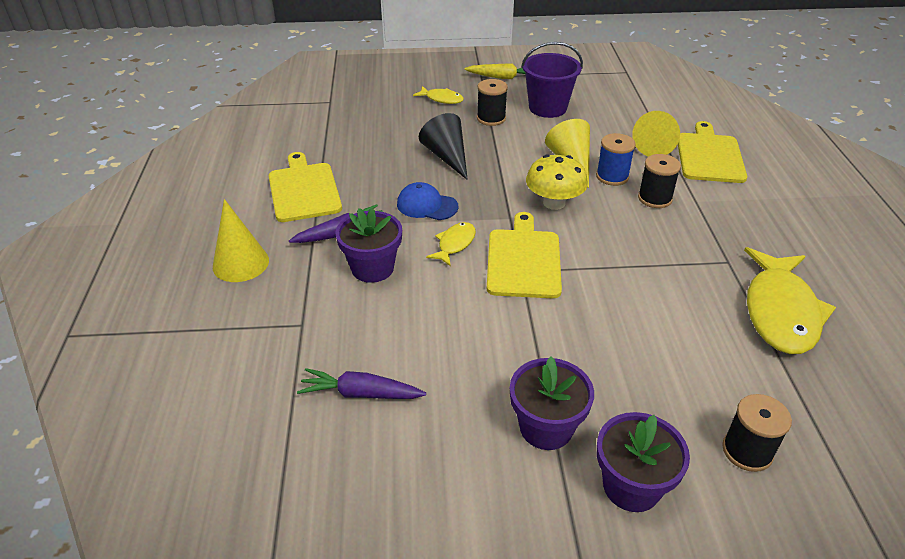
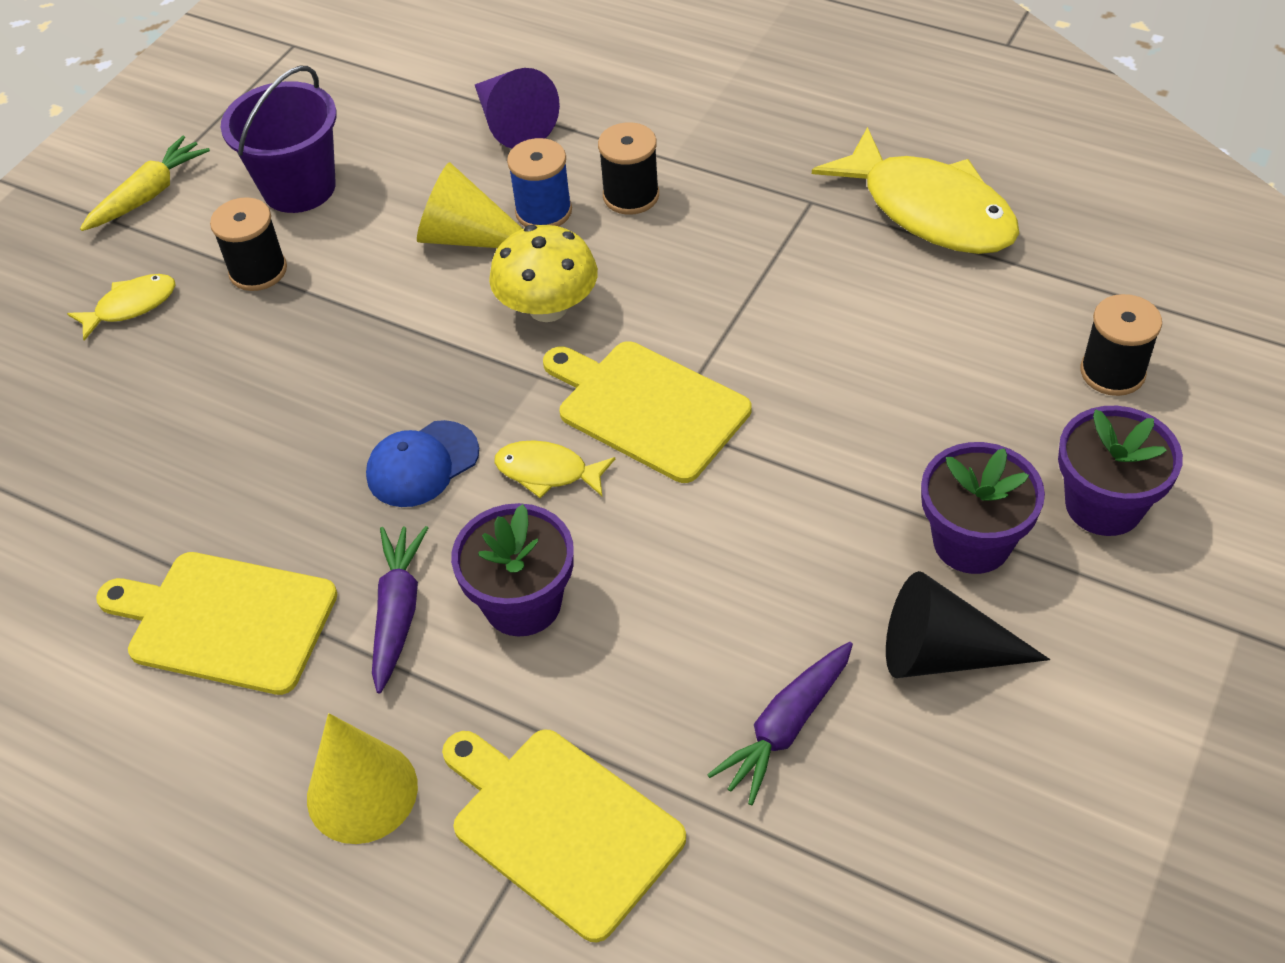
camera: 55 degrees left, 10 degrees up
black cone [419,113,468,180] -> black cone moved to [886,571,1050,678]
yellow fish [426,222,476,266] -> yellow fish turned 45 degrees counterclockwise [494,440,615,498]
yellow cone [632,111,680,157] -> purple cone [475,68,560,148]
yellow cutting board [678,121,747,183] -> yellow cutting board moved to [442,729,686,942]

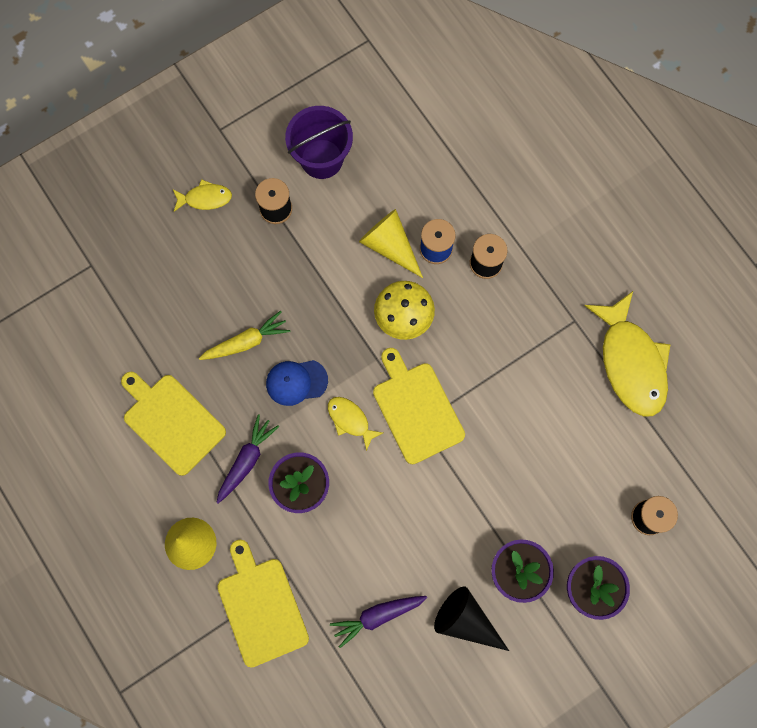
camera: 25 degrees right, 25 degrees up
yellow carrot [80,136,210,231] -> yellow carrot moved to [199,311,290,360]
purple cone [475,68,560,148] -> none

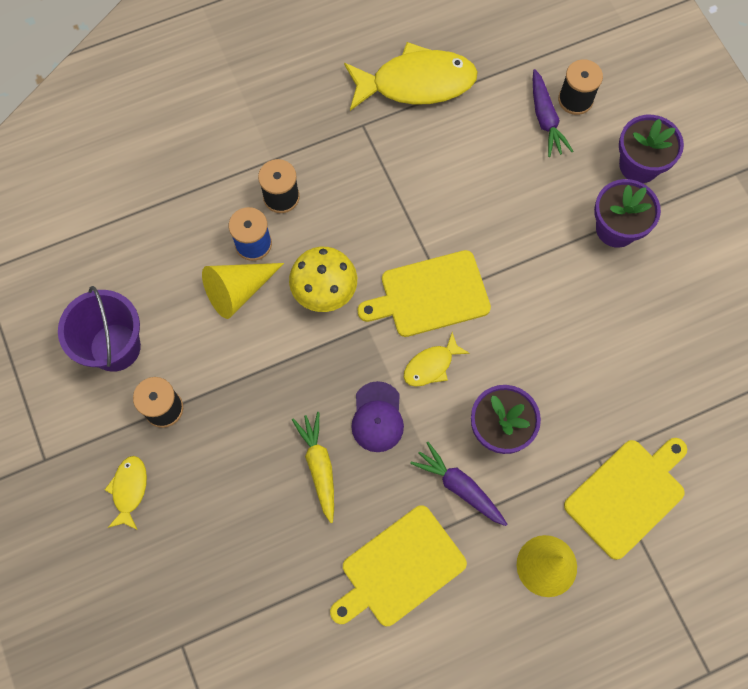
camera: 80 degrees left, 5 degrees down
yellow cutting board [217,540,309,667] -> yellow cutting board turned 150 degrees clockwise [564,438,687,560]
blue cap [266,360,328,406] -> purple cap [351,381,404,452]
purple carrot [330,596,427,648] -> purple carrot moved to [533,69,573,157]
black cone [434,587,509,651] -> none

